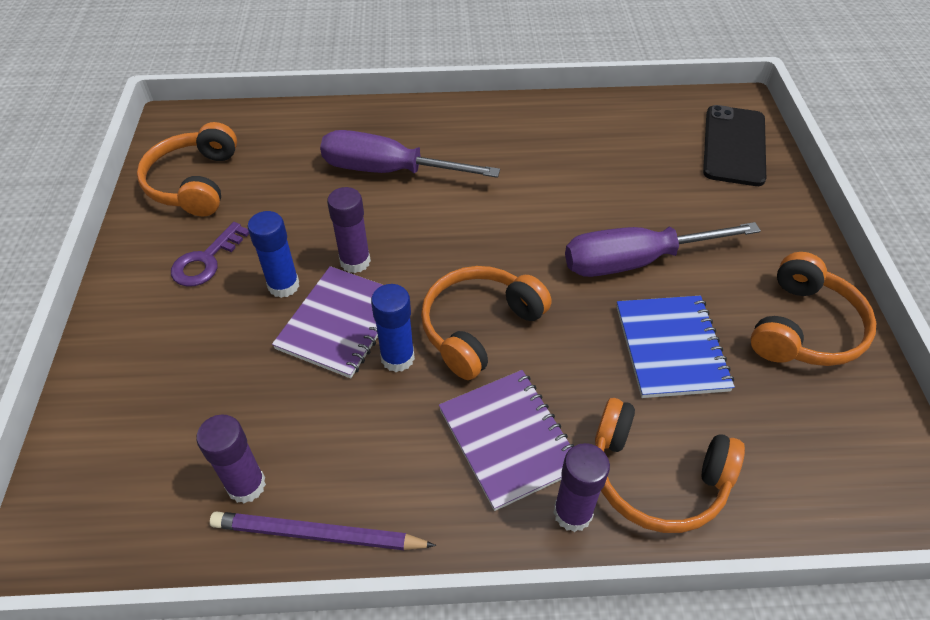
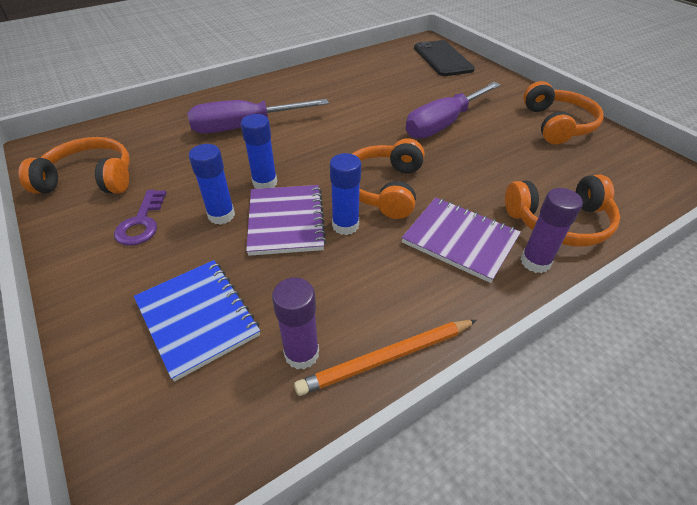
camera: 30 degrees left, 5 degrees down
orange headphones [137,122,237,216] -> orange headphones turned 120 degrees clockwise [18,137,130,193]
purple pencil [210,511,436,550] -> orange pencil [294,320,477,396]
purple glue stick [327,187,371,273] -> blue glue stick [241,114,277,189]
blue notebook [617,296,735,398] -> blue notebook moved to [134,260,260,381]

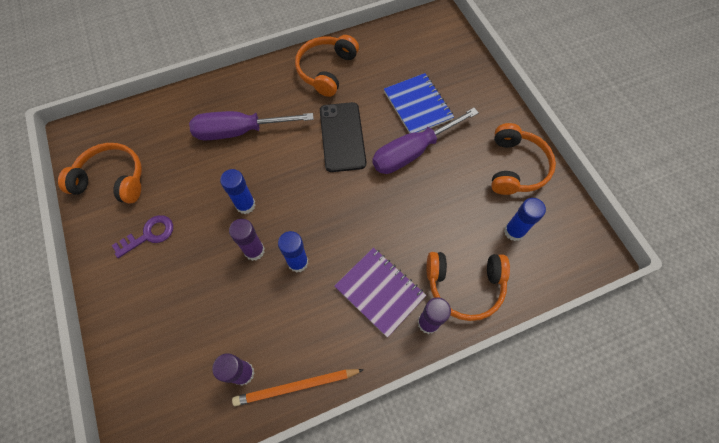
camera: 10 degrees right, 20 degrees up
purple key [114,190,167,246] -> purple key turned 135 degrees counterclockwise [112,215,173,258]
blue notebook [134,260,260,381] -> blue notebook moved to [384,73,454,133]
blue glue stick [189,144,235,225] -> blue glue stick moved to [504,198,546,241]
purple notebook [246,185,327,256] -> purple glue stick [229,219,265,261]
orange headphones [352,138,424,219] -> orange headphones moved to [295,35,359,97]
black phone [414,40,475,76] -> black phone moved to [320,102,366,172]

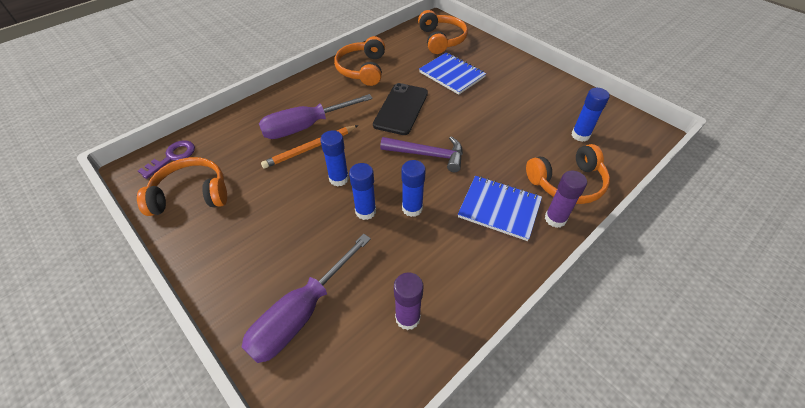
camera: 20 degrees left, 15 degrees down
purple key [112,215,173,258] -> purple key moved to [138,140,195,179]
purple glue stick [229,219,265,261] -> blue glue stick [349,163,376,220]
orange pencil [232,369,364,406] -> orange pencil moved to [261,125,359,169]
black phone [320,102,366,172] -> black phone turned 45 degrees clockwise [373,83,428,135]
purple notebook [334,248,426,337] -> blue notebook [458,176,542,241]
purple screwdriver [372,108,479,174] -> purple screwdriver moved to [242,234,371,363]
orange headphones [491,123,556,195] -> orange headphones moved to [418,10,468,54]
none -> purple hammer [380,136,463,172]

